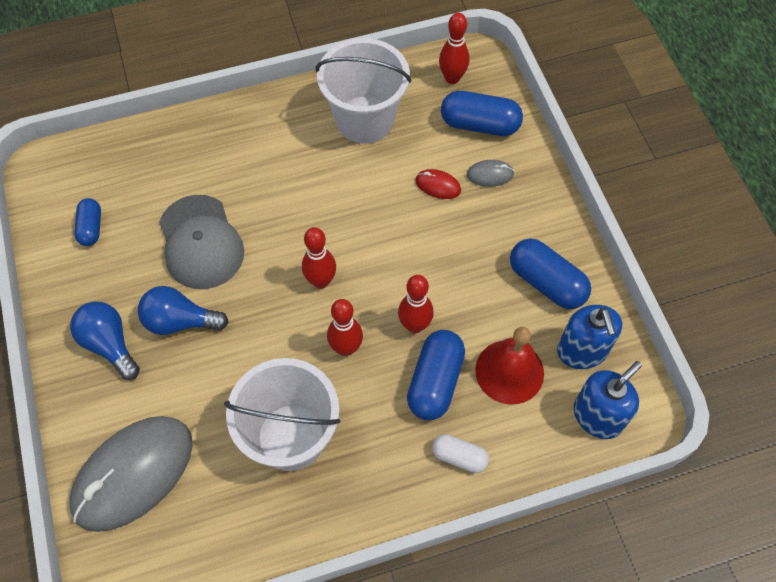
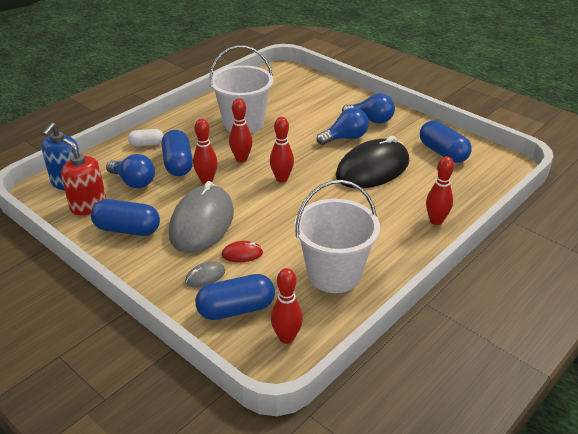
camera: 150 degrees right, 25 degrees down
grey mouse [69,416,193,532] -> grey mouse moved to [169,181,234,253]
blue capsule [74,198,101,246] -> blue capsule [420,120,472,163], size x1.68
grey cap [159,195,244,289] -> black mouse [336,136,409,188]
red bell [475,327,544,404] -> blue light bulb [106,154,155,188]
blue soap dispenser [557,305,622,369] -> red soap dispenser [61,138,106,215]
none -> red bowling pin [426,156,454,225]

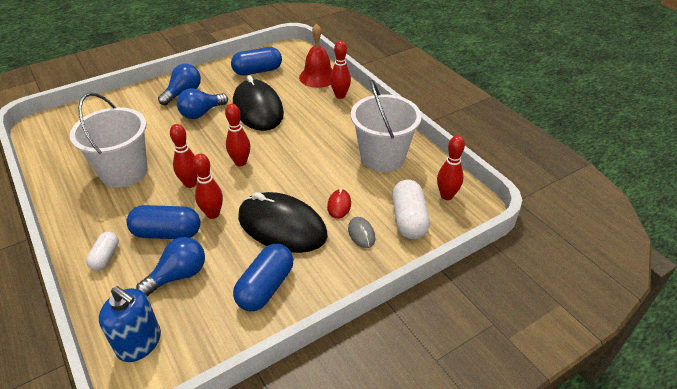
camera: 75 degrees left, 5 degrees up
red soap dispenser [61,138,106,215] -> none
grey mouse [169,181,234,253] -> black mouse [238,192,328,253]
blue capsule [195,274,275,320] -> white capsule [392,180,430,239]
blue light bulb [316,108,369,145] -> blue light bulb turned 120 degrees counterclockwise [177,88,228,119]
none -> red bell [299,23,332,88]

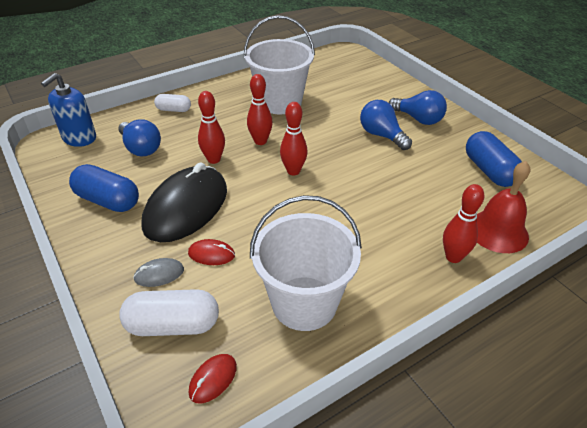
camera: 90 degrees right, 0 degrees up
blue capsule [126,205,201,239] -> none
black mouse [233,75,284,131] -> none
red bowling pin [437,136,465,200] -> red mouse [189,354,237,403]

